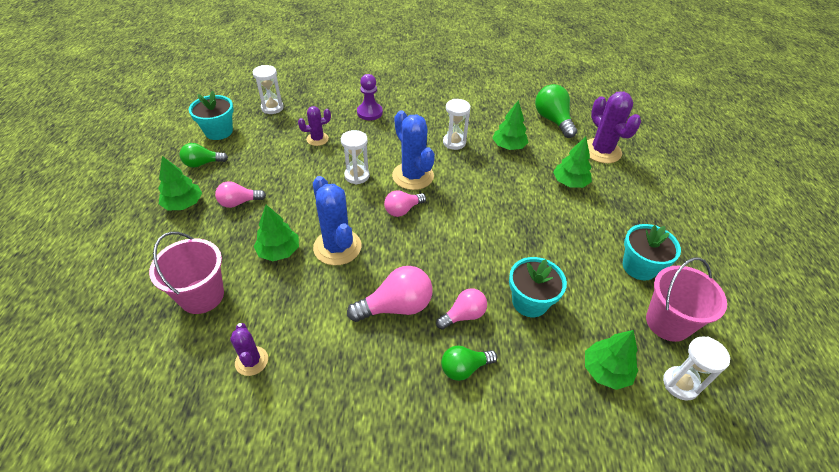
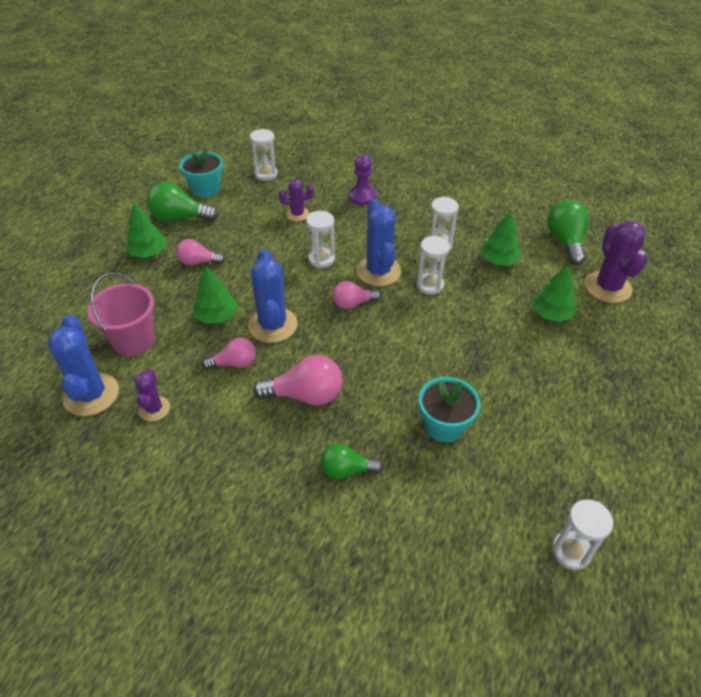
camera: 20 degrees right, 0 degrees up
green light bulb [180,143,228,168] -> green light bulb [146,182,218,221], size x1.57
pink light bulb [436,288,487,330] -> pink light bulb moved to [202,337,256,369]
green tree [585,330,638,390] -> none
turquoise flower pot [623,224,681,281] -> none
pink bucket [646,257,727,342] -> none
none -> blue cactus [47,314,119,416]
none -> white hourglass [416,236,450,295]

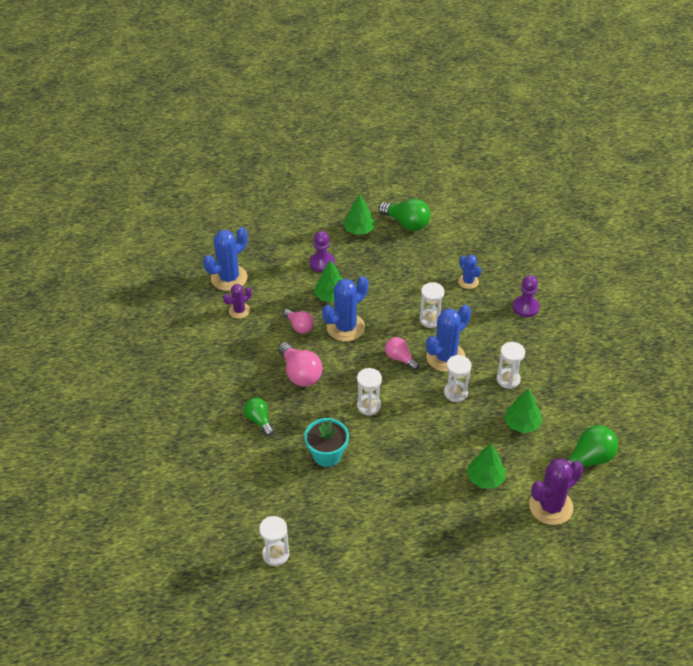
camera: 60 degrees right, 0 degrees up
pink bucket [87,273,155,356] -> none
green light bulb [146,182,218,221] -> green light bulb turned 150 degrees clockwise [378,199,430,231]
pink light bulb [176,239,225,265] -> none
turquoise flower pot [179,148,223,198] -> none
white hourglass [250,129,278,181] -> white hourglass moved to [357,368,382,416]
purple cactus [279,179,314,221] -> blue cactus [458,255,481,289]
none -> purple pawn [310,231,335,272]

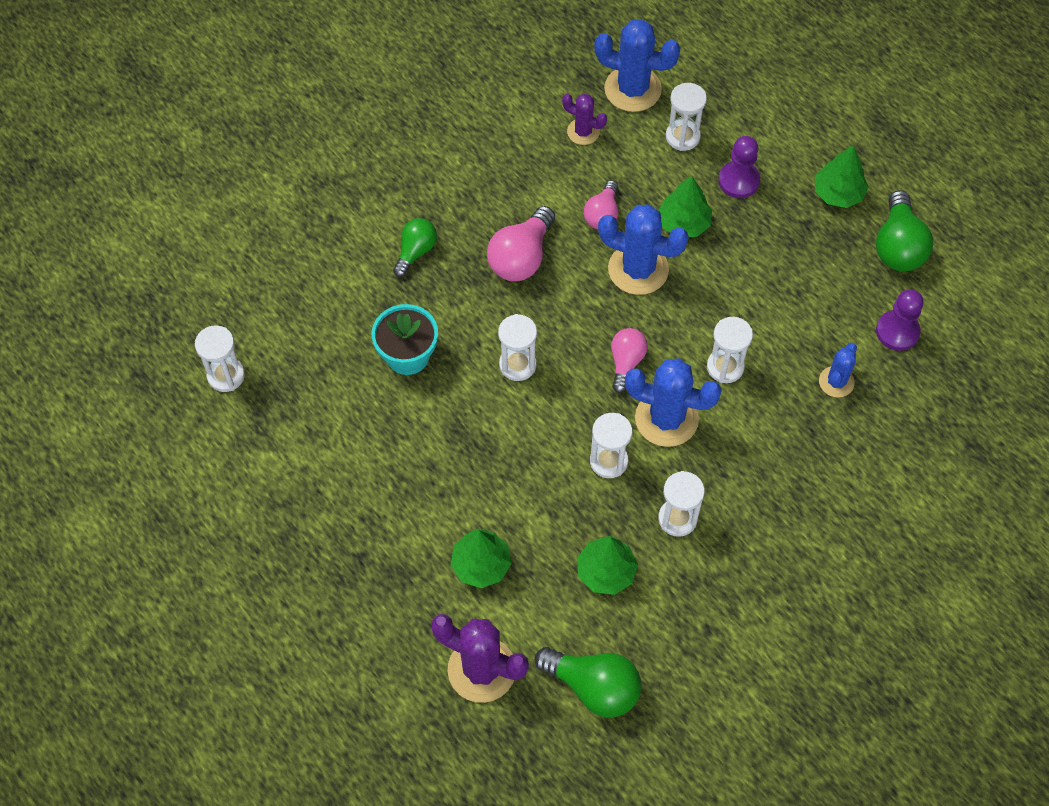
camera: 60 degrees right, 15 degrees up
purple pawn [513,275,539,317] -> purple pawn moved to [876,289,924,351]
none -> white hourglass [666,83,707,151]

